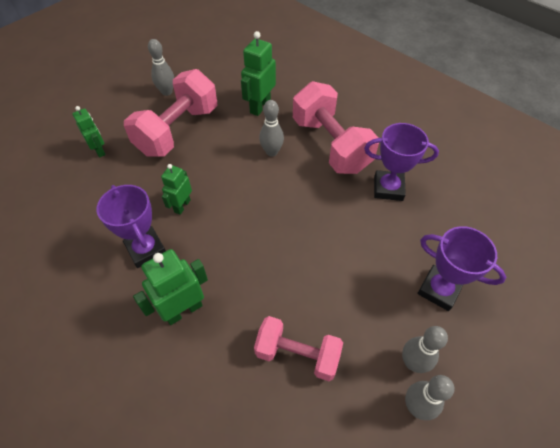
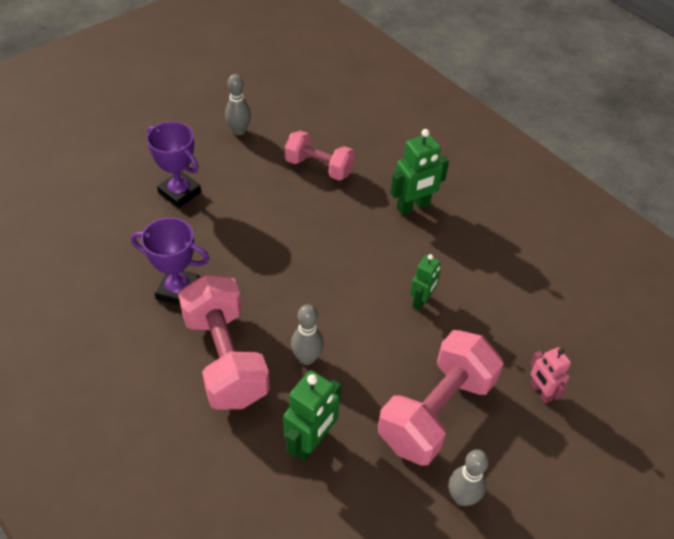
camera: 175 degrees left, 5 degrees down
green robot [72,106,106,158] -> pink robot [530,347,571,404]
purple trophy [97,185,166,268] -> none
grey bowling pin [402,326,448,373] -> none

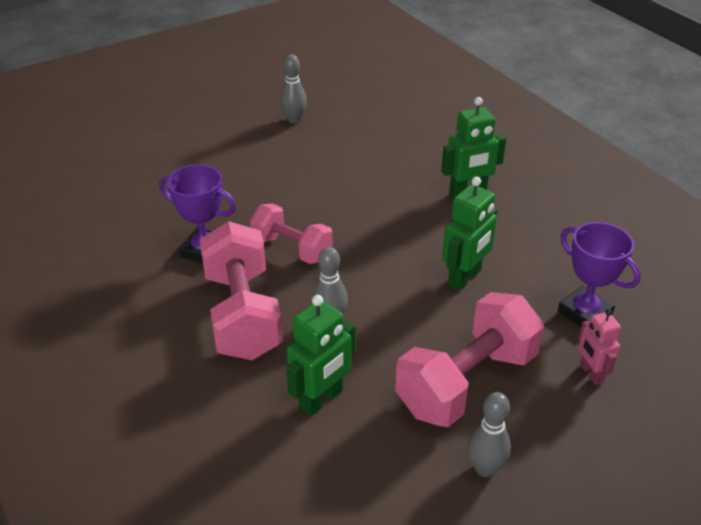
camera: 10 degrees right, 10 degrees down
purple trophy [147,121,201,208] -> purple trophy moved to [558,222,641,327]
pink dumbbell [285,131,355,181] -> pink dumbbell moved to [250,204,333,264]
green robot [410,254,441,310] -> green robot [442,177,497,291], size x1.55

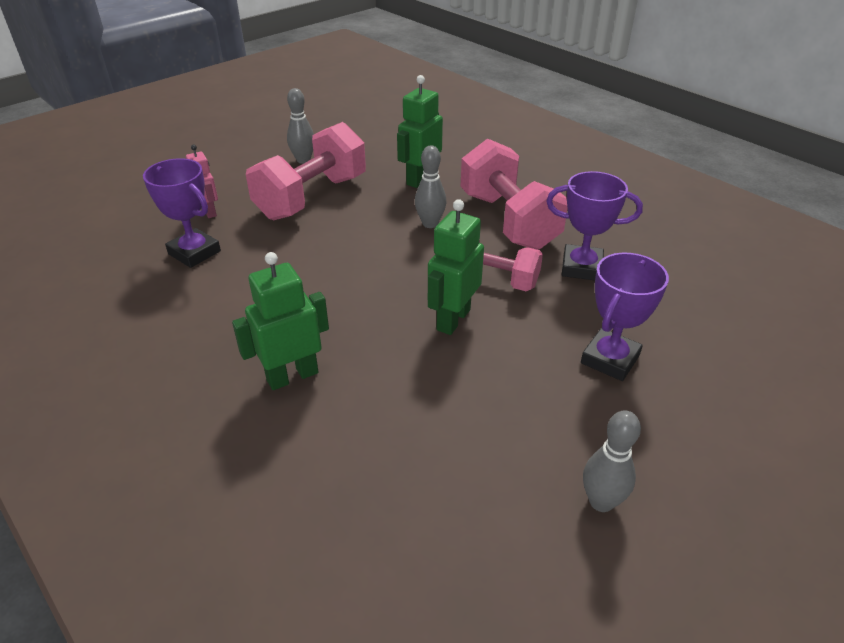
camera: 170 degrees right, 0 degrees up
green robot [442,177,497,291] -> green robot moved to [428,199,484,335]
none -> purple trophy [581,252,669,381]

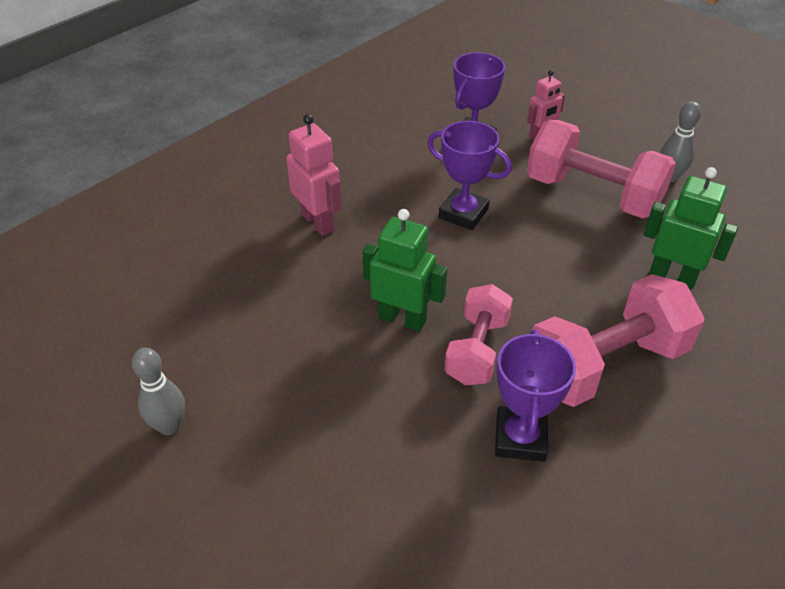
camera: 85 degrees right, 5 degrees up
green robot [232,252,329,390] -> pink robot [286,114,342,236]
grey bowling pin [415,146,446,228] -> none
purple trophy [581,252,669,381] -> purple trophy moved to [427,121,512,230]

